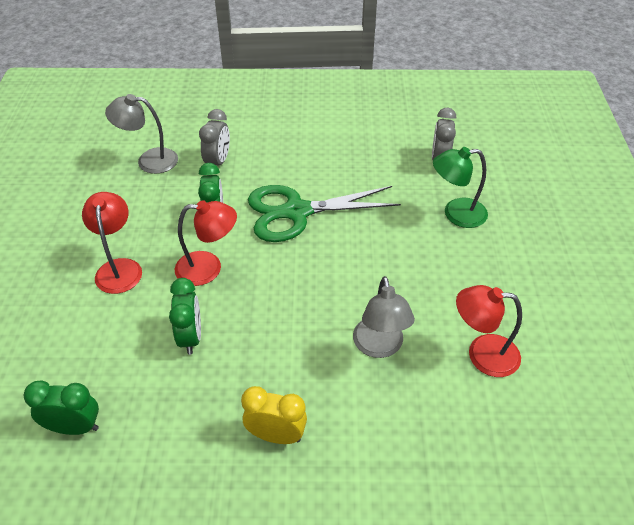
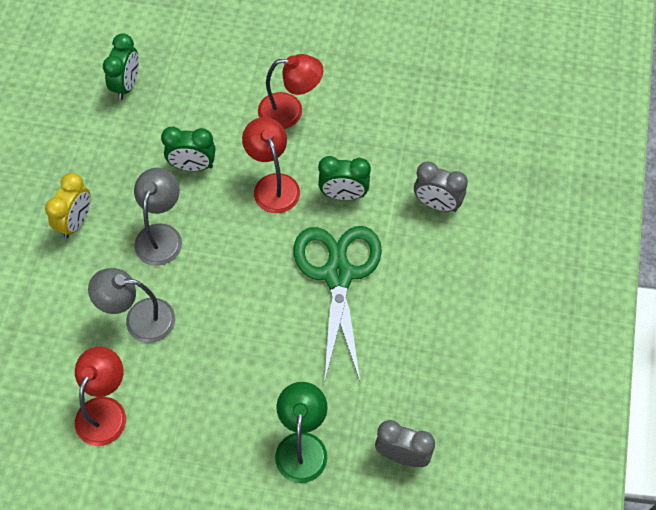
camera: 100 degrees right, 15 degrees up
grey lamp [105,94,178,174] -> grey lamp moved to [134,168,182,266]
red lamp [175,200,237,286] -> red lamp turned 150 degrees clockwise [242,117,300,213]

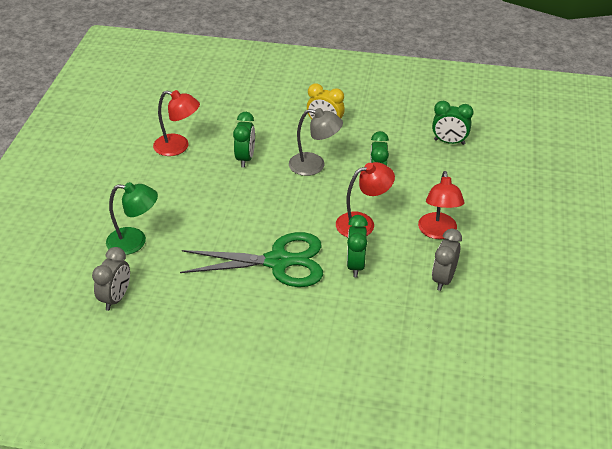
camera: 90 degrees right, 20 degrees down
grey lamp [88,268,175,343] -> green clock [233,112,255,167]
grey clock [414,161,468,212] -> grey clock moved to [432,229,462,291]

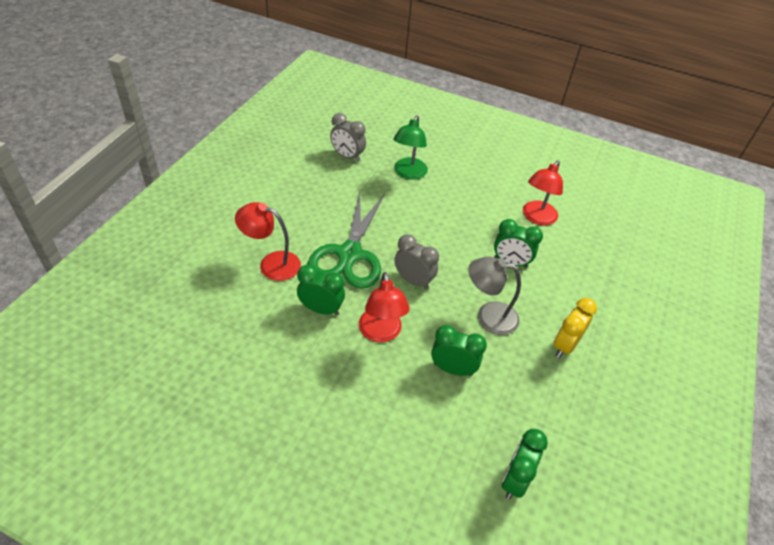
camera: 100 degrees right, 5 degrees up
grey lamp [289,108,343,176] -> grey lamp turned 75 degrees clockwise [468,257,521,335]
red lamp [418,171,465,239] -> red lamp moved to [235,202,301,281]
grey clock [432,229,462,291] -> grey clock moved to [394,234,439,290]

